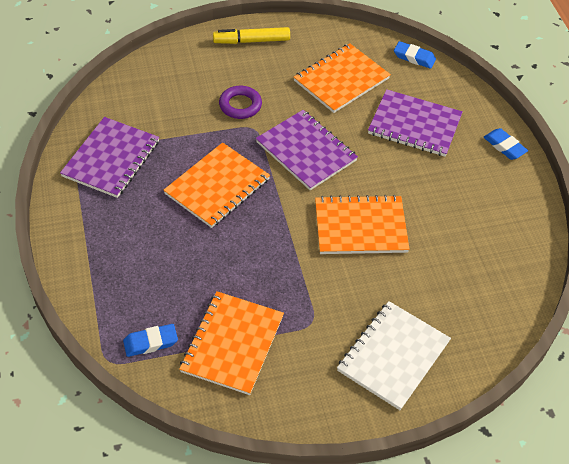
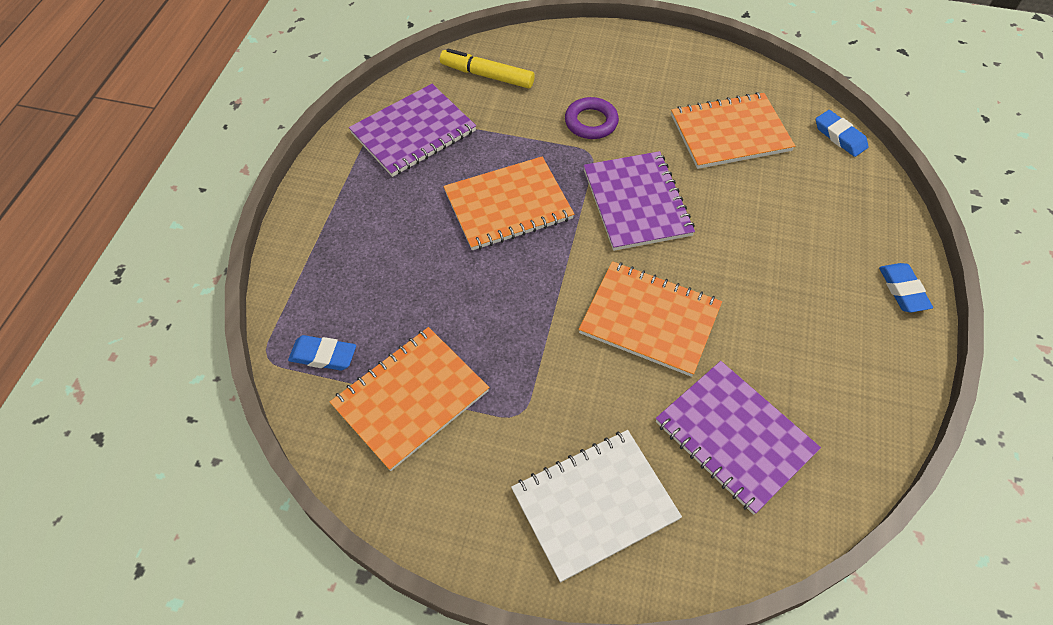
camera: 30 degrees right, 5 degrees up
yellow marker [213,27,290,44] -> yellow marker moved to [440,49,535,88]
purple notebook [368,89,463,157] -> purple notebook moved to [656,361,821,515]

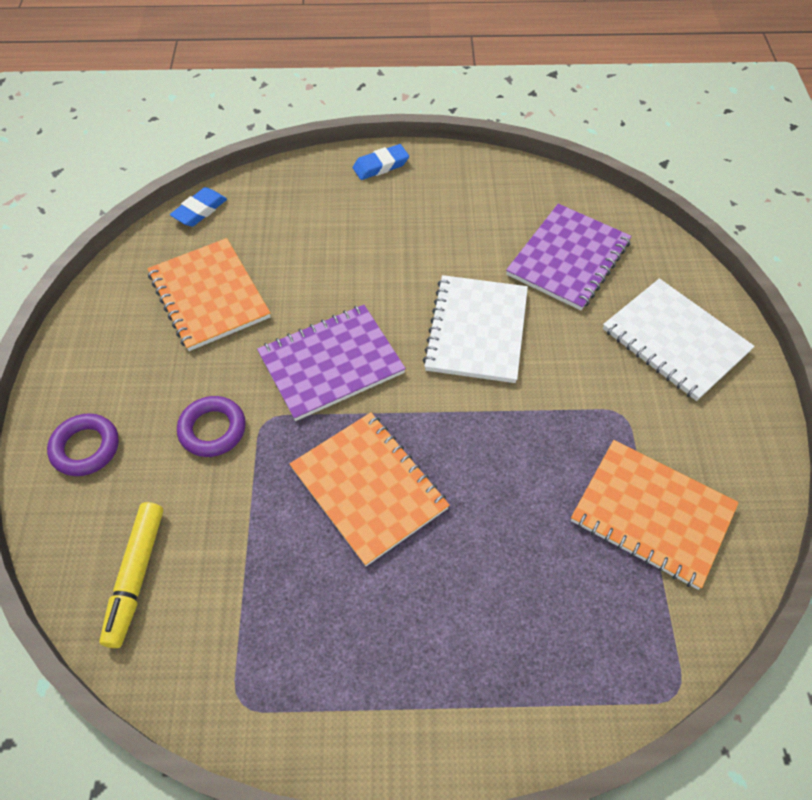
camera: 105 degrees left, 0 degrees up
blue eraser [288,335,356,371] -> none
purple notebook [349,84,476,177] -> none
orange notebook [579,261,722,377] -> white notebook [423,275,528,383]
none -> purple ring [47,413,119,476]

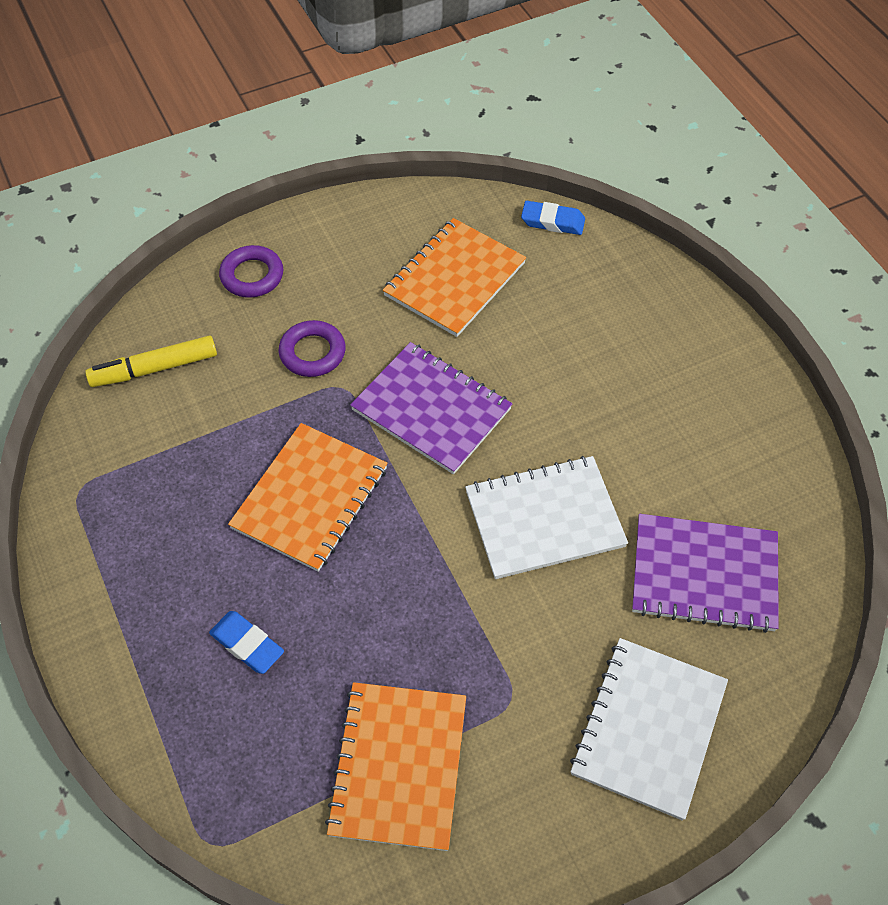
camera: 65 degrees right, 0 degrees up
blue eraser [353,144,409,180] -> blue eraser moved to [209,611,284,674]

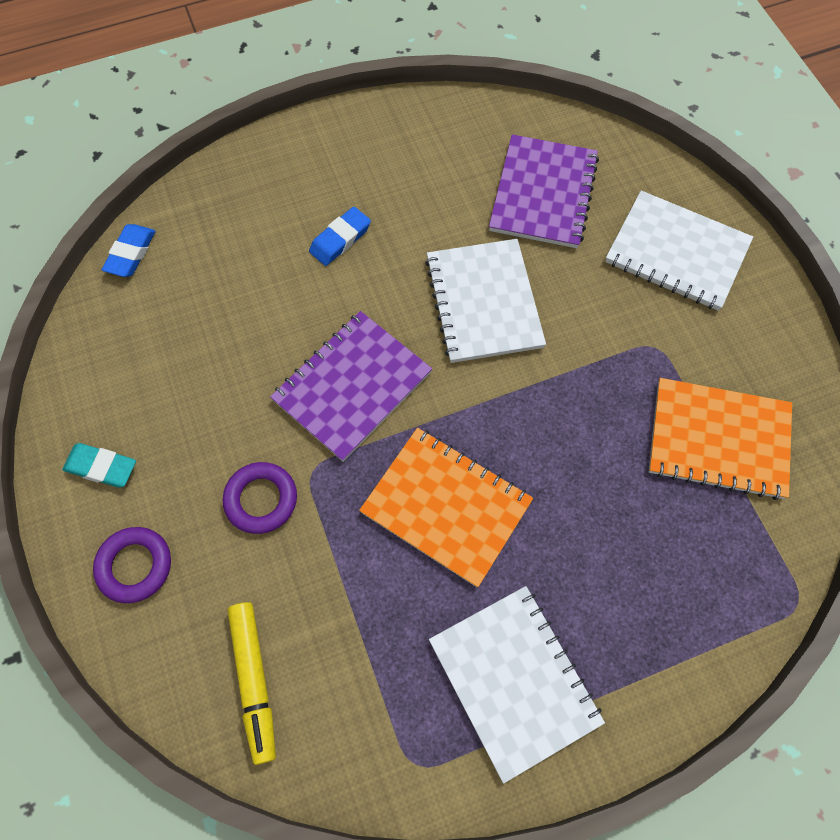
camera: 85 degrees left, 10 degrees up
blue eraser [209,611,284,674] -> blue eraser moved to [309,207,371,266]
orange notebook [383,218,526,337] -> none
none -> turquoise eraser [62,443,136,488]
none -> white notebook [429,586,605,784]

